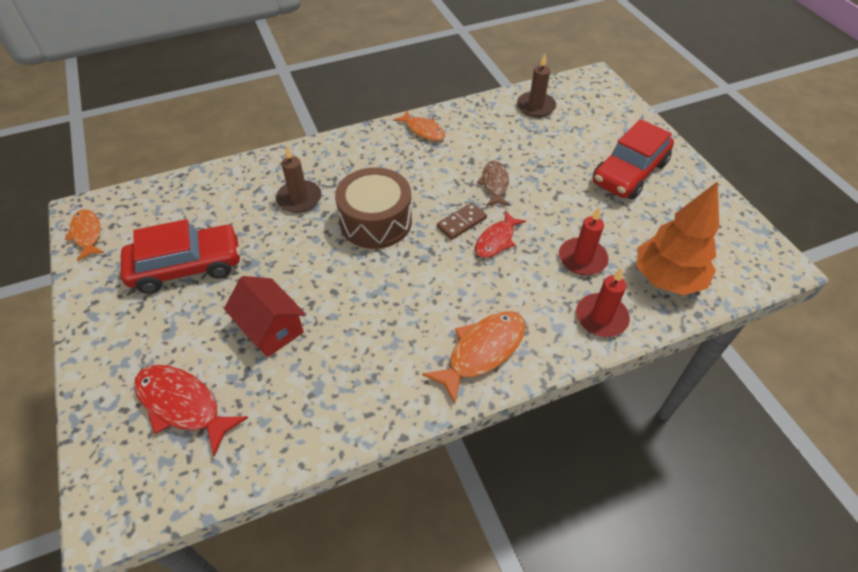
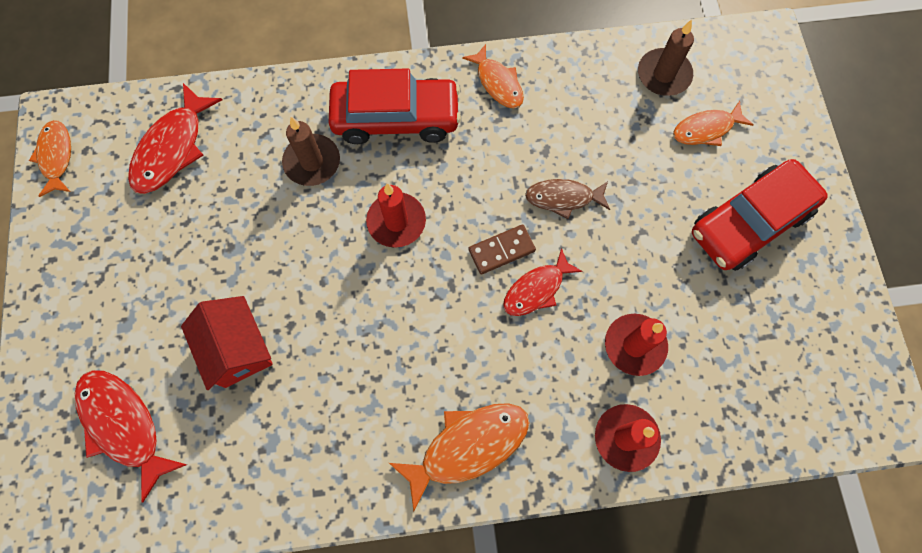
camera: 15 degrees right, 20 degrees up
red car [120,219,241,294] -> red car moved to [329,69,461,144]
brown drum [335,167,412,249] -> red candle [366,183,426,248]
brown fish [477,161,510,206] -> brown fish turned 105 degrees counterclockwise [525,179,610,219]
orange tree [637,181,719,295] -> none
none -> red fish [128,83,223,194]
none -> orange fish [673,101,754,146]

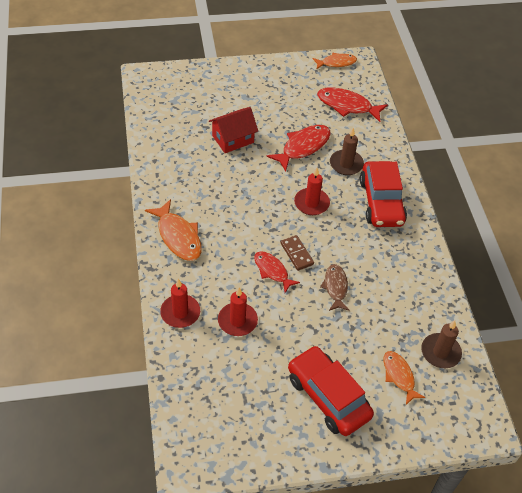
camera: 85 degrees right, 20 degrees down
red fish [74,370,187,503] -> red fish moved to [267,125,330,171]
orange fish [462,44,524,108] -> none

